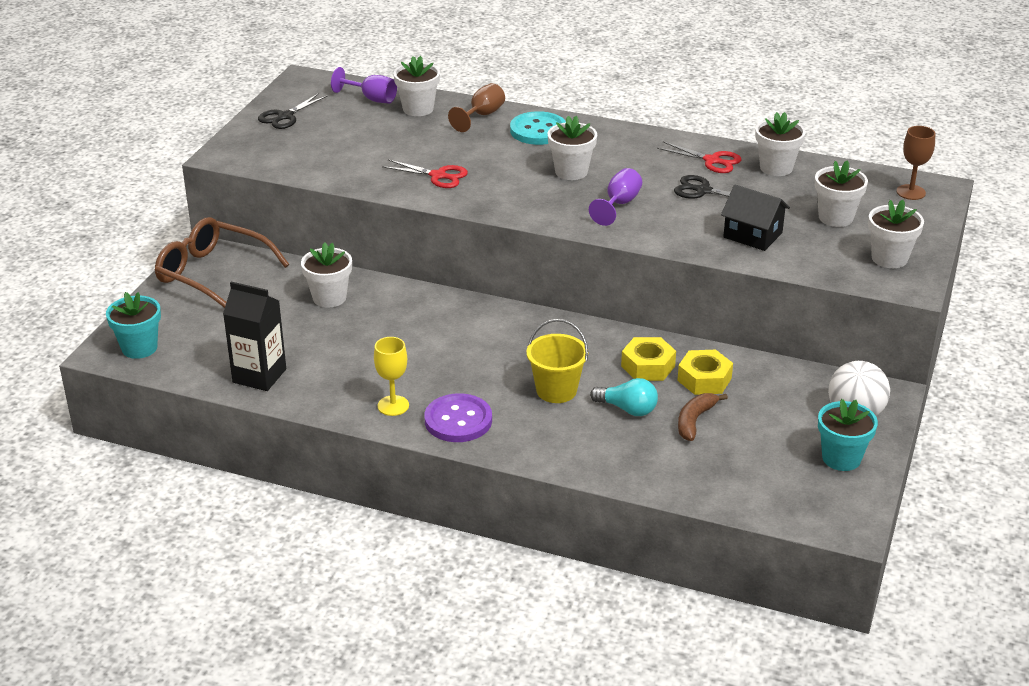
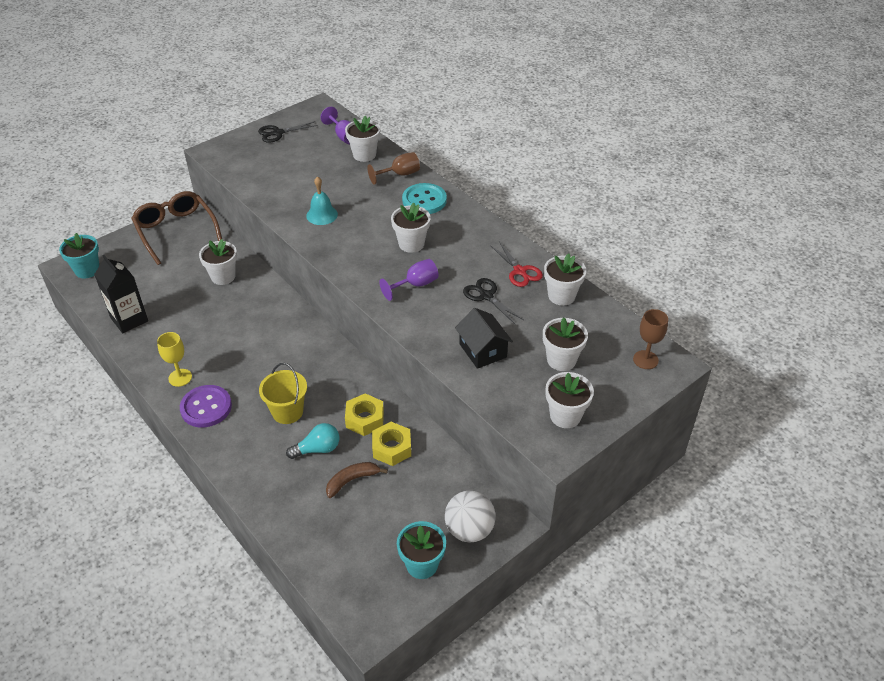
camera: 30 degrees right, 10 degrees up
red scissors [382,160,468,188] -> turquoise bell [306,176,338,225]
turquoise light bulb [590,378,658,416] -> turquoise light bulb turned 75 degrees counterclockwise [286,423,339,459]

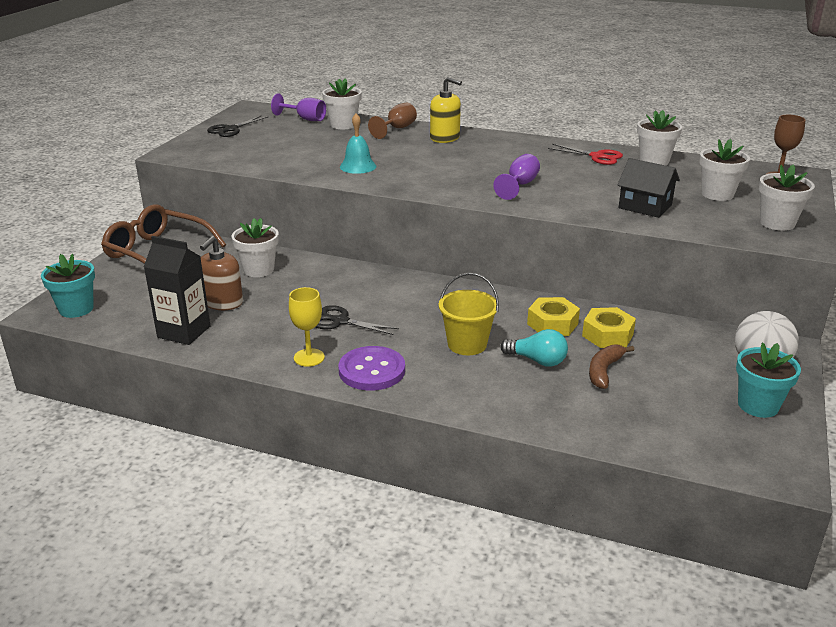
camera: 30 degrees left, 15 degrees down
turquoise light bulb [286,423,339,459] -> turquoise light bulb turned 75 degrees clockwise [500,329,568,367]
white flower pot [391,203,431,253] -> none
turquoise button [402,183,447,214] -> yellow soap dispenser [430,77,462,143]
black scissors [463,278,524,324] -> black scissors moved to [315,305,399,335]
none -> brown soap dispenser [200,236,243,310]

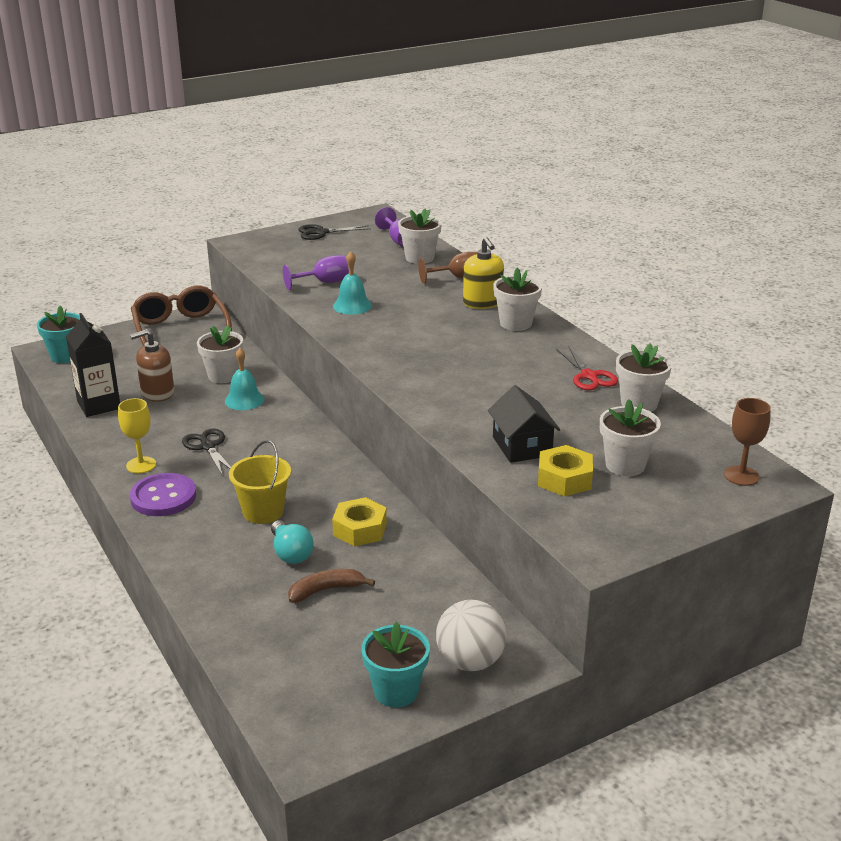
camera: 40 degrees right, 0 degrees up
purple goblet [494,154,540,200] -> purple goblet moved to [283,255,349,290]
yellow nut [582,307,636,348] -> yellow nut moved to [538,445,593,497]
white flower pot [759,164,815,231] -> white flower pot moved to [493,267,542,331]
none -> turquoise bell [225,348,264,410]

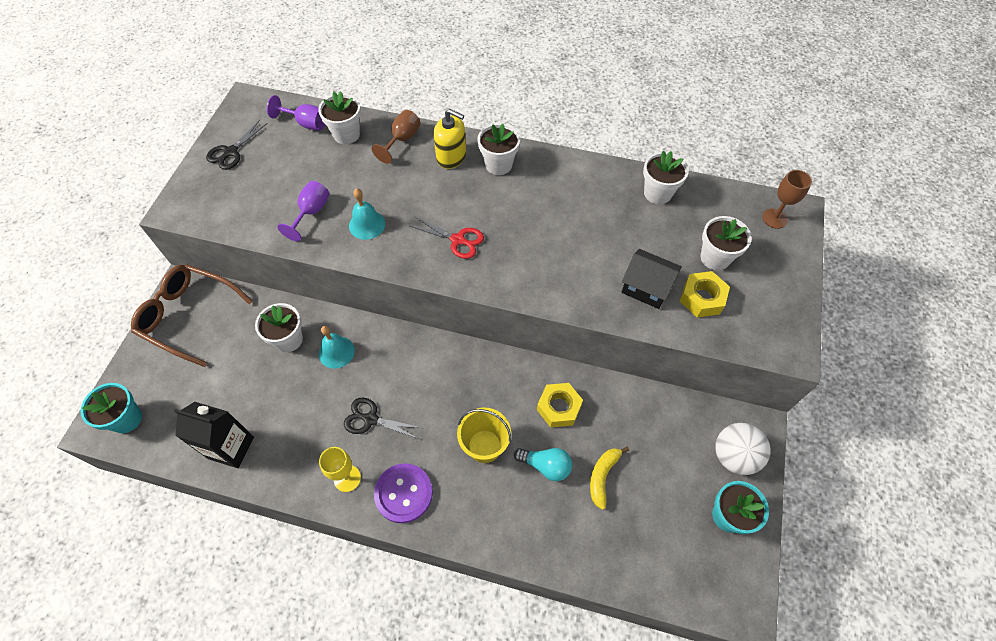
camera: 45 degrees left, 30 degrees up
brown soap dispenser [130,329,174,402] -> none
brown banana [288,569,375,603] -> yellow banana [590,447,629,510]
red scissors [556,345,618,390] -> red scissors moved to [410,217,484,259]

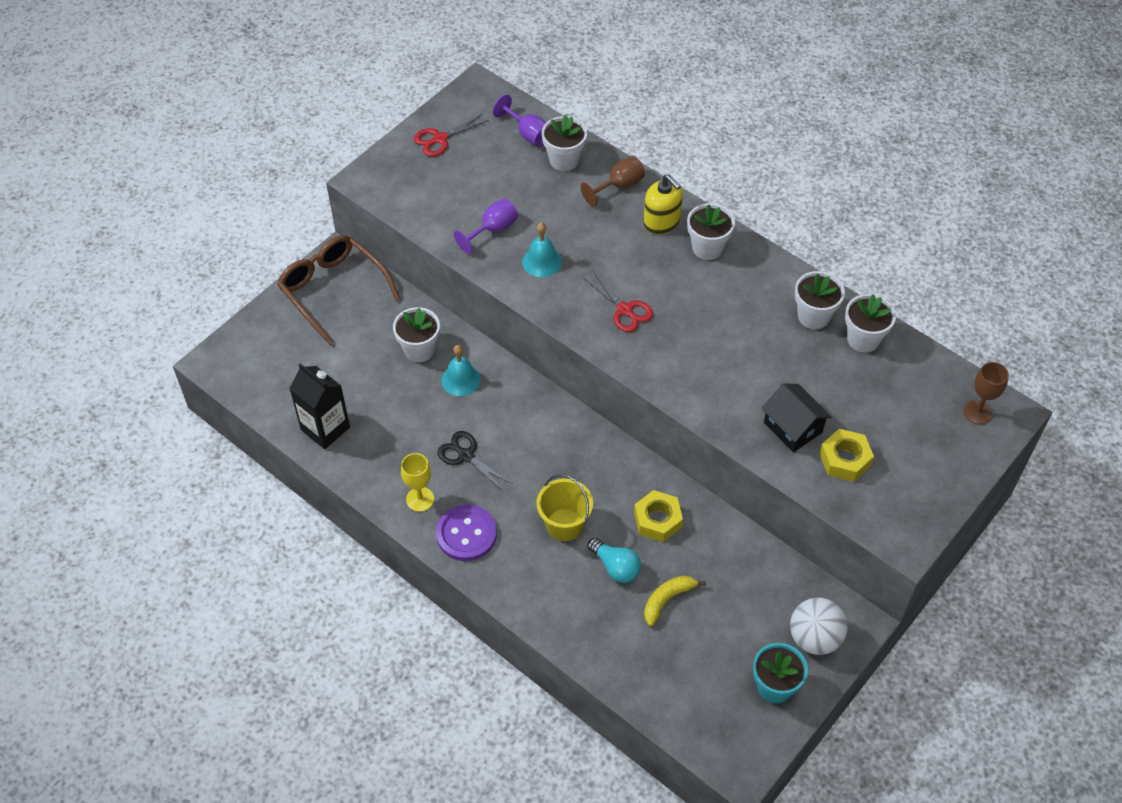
camera: 25 degrees right, 5 degrees down
turquoise flower pot [80,383,142,433] -> none
black scissors [206,120,267,170] -> red scissors [414,114,489,157]
white flower pot [701,216,752,270] -> white flower pot moved to [795,271,845,329]

